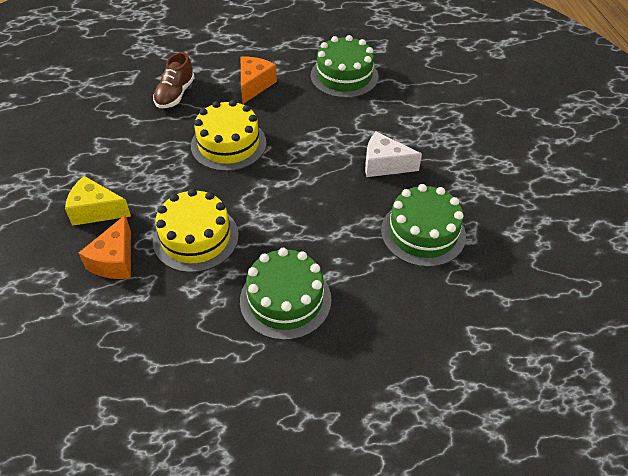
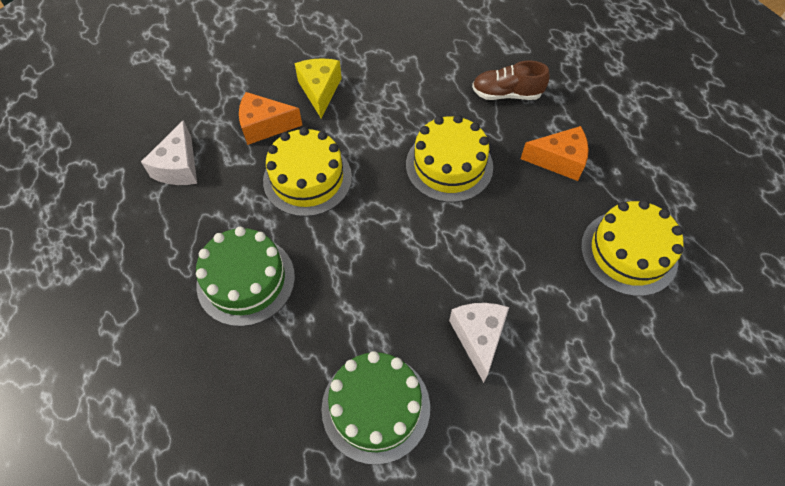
camera: 75 degrees right, 10 degrees up
green cake [311,35,379,98] -> yellow cake [581,200,683,296]
none -> white cheese [141,120,197,185]

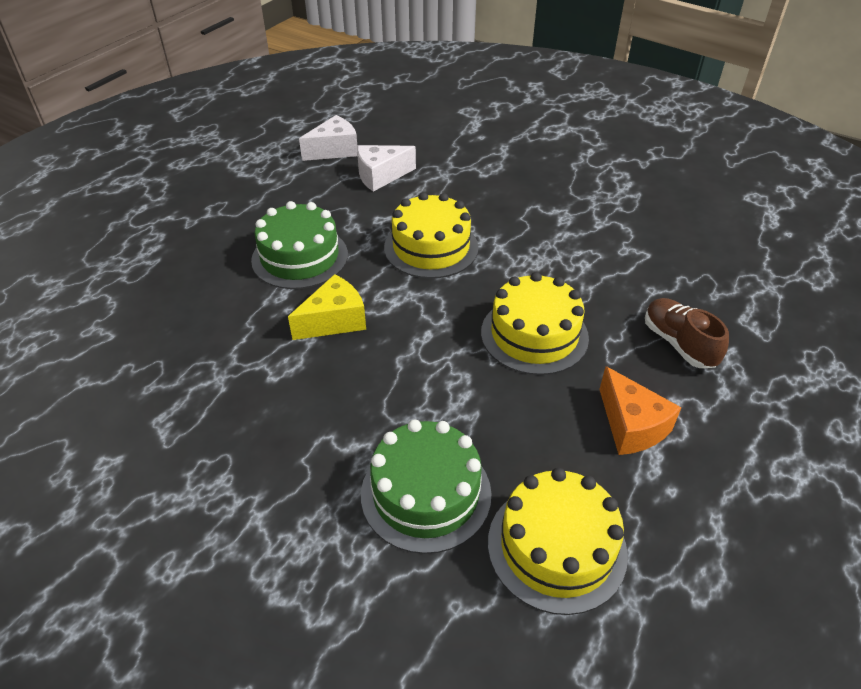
camera: 60 degrees right, 15 degrees down
orange cheese [239,92,302,145] -> none
yellow cheese [295,58,342,118] -> yellow cheese moved to [288,274,366,340]
green cake [321,351,430,465] -> green cake moved to [361,420,492,554]
white cheese [449,303,509,383] -> white cheese moved to [299,115,357,161]

